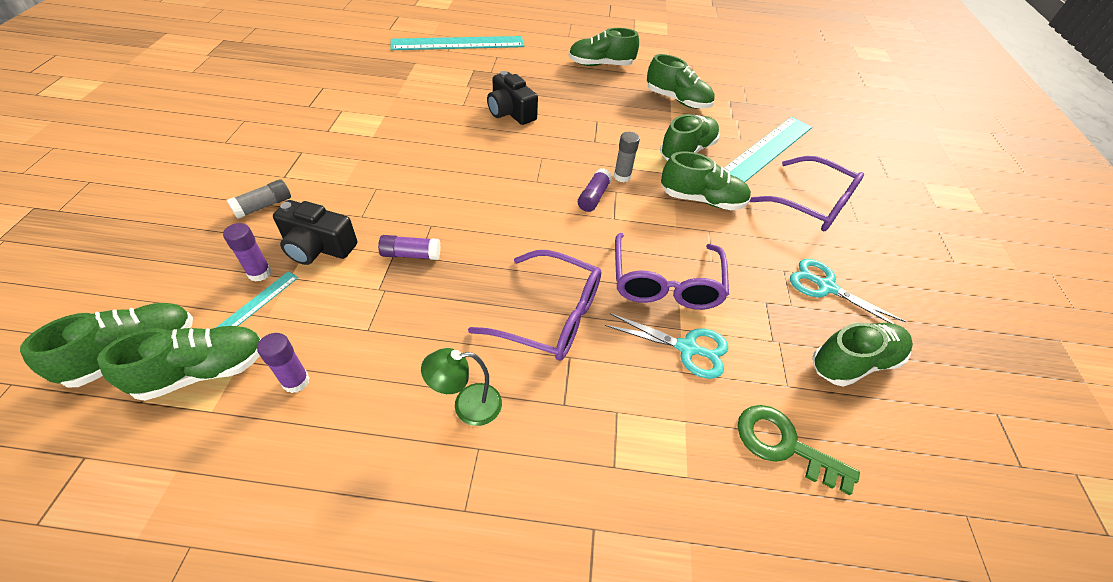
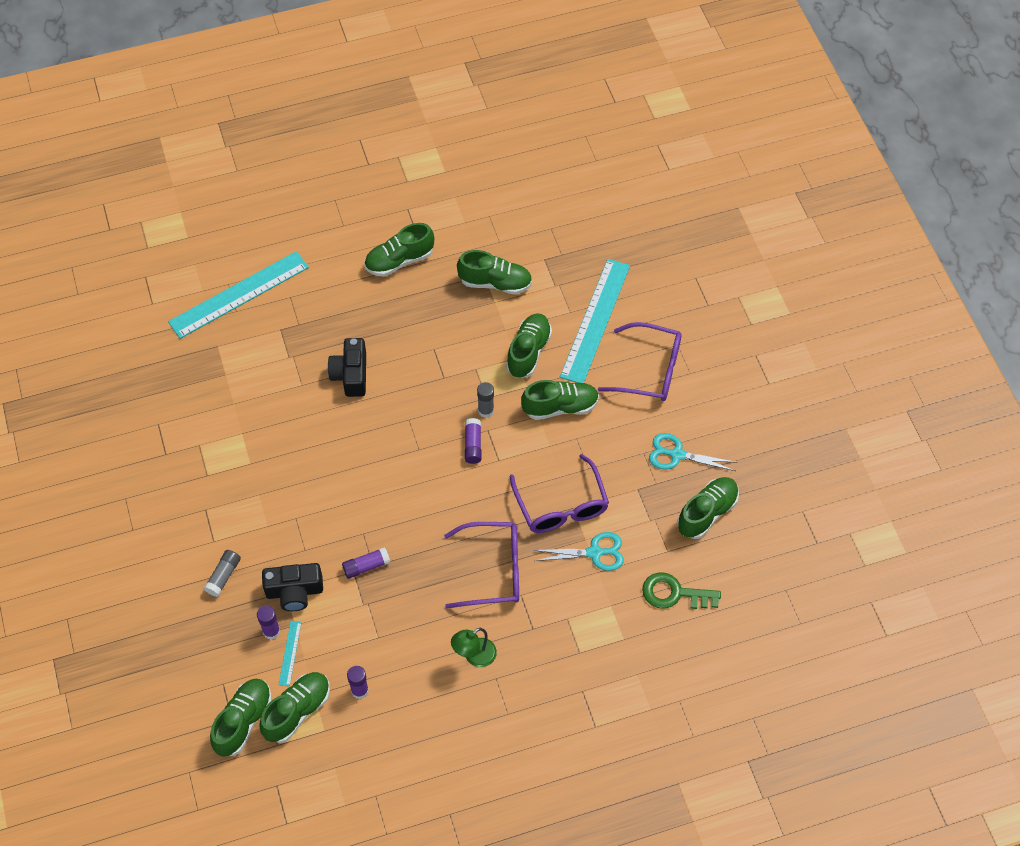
camera: 20 degrees left, 10 degrees up
black camera [487,71,538,125] -> black camera turned 60 degrees clockwise [328,338,366,397]

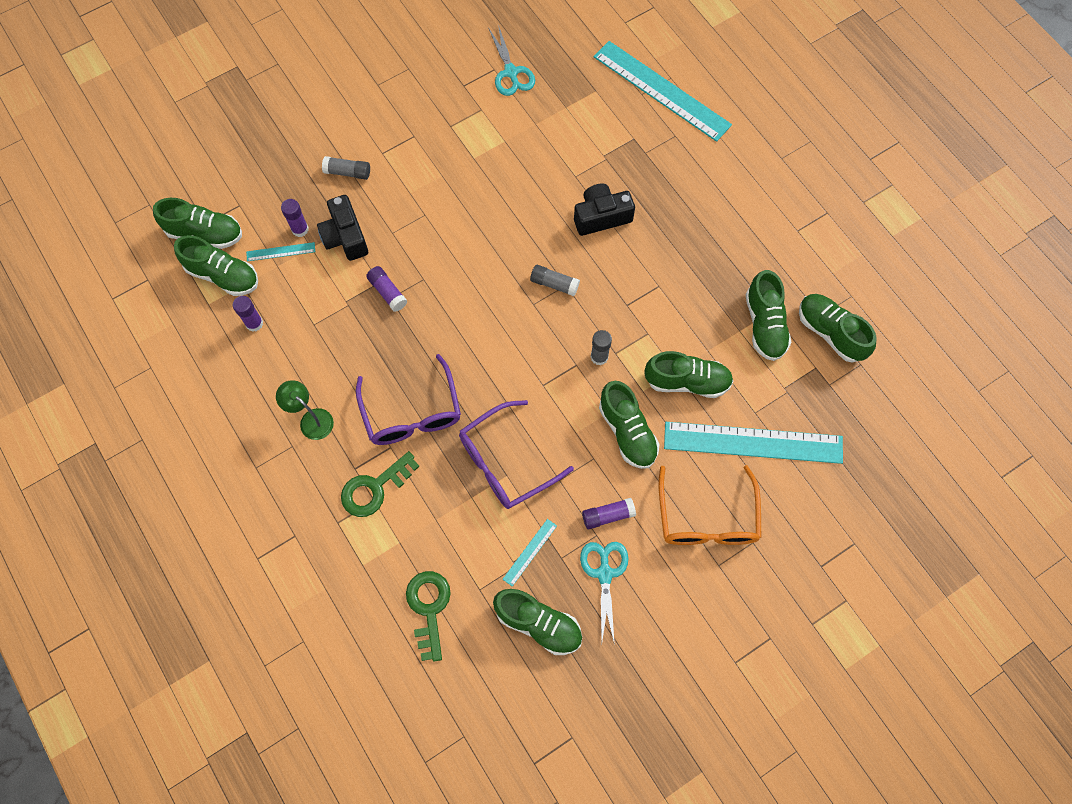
camera: 75 degrees right, 10 degrees up
green shoe [364,223,434,277] -> green shoe moved to [799,294,877,363]
purple glue stick [465,418,481,464] -> purple glue stick moved to [582,498,636,529]
turquoise scissors [533,532,624,571] -> turquoise scissors moved to [489,25,535,96]
purple glasses [598,322,682,401] -> orange glasses [659,465,762,545]
none -> green key [341,451,419,517]
none -> turquoise ruler [503,519,557,586]
none -> grey glue stick [530,265,580,296]

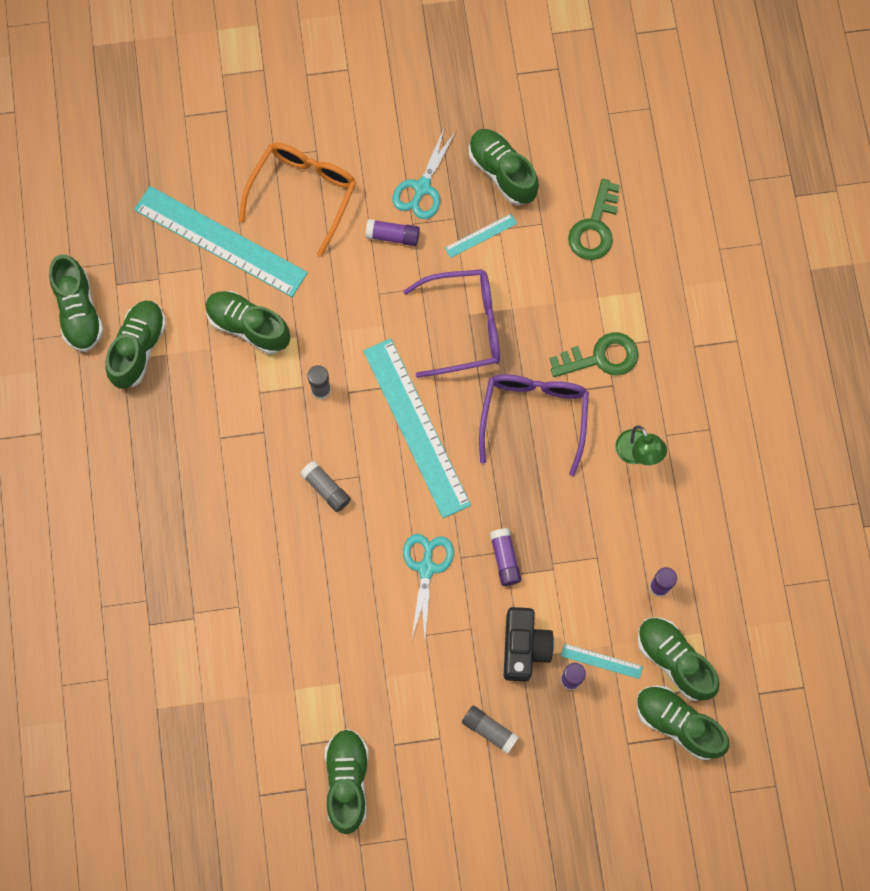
camera: 155 degrees left, 5 degrees up
turquoise scissors [489,25,535,96] -> turquoise scissors moved to [403,534,454,638]
black camera [574,183,635,236] -> none
turquoise ruler [594,41,732,142] -> turquoise ruler moved to [363,338,471,518]
green shoe [599,381,660,469] -> green shoe moved to [325,729,369,834]

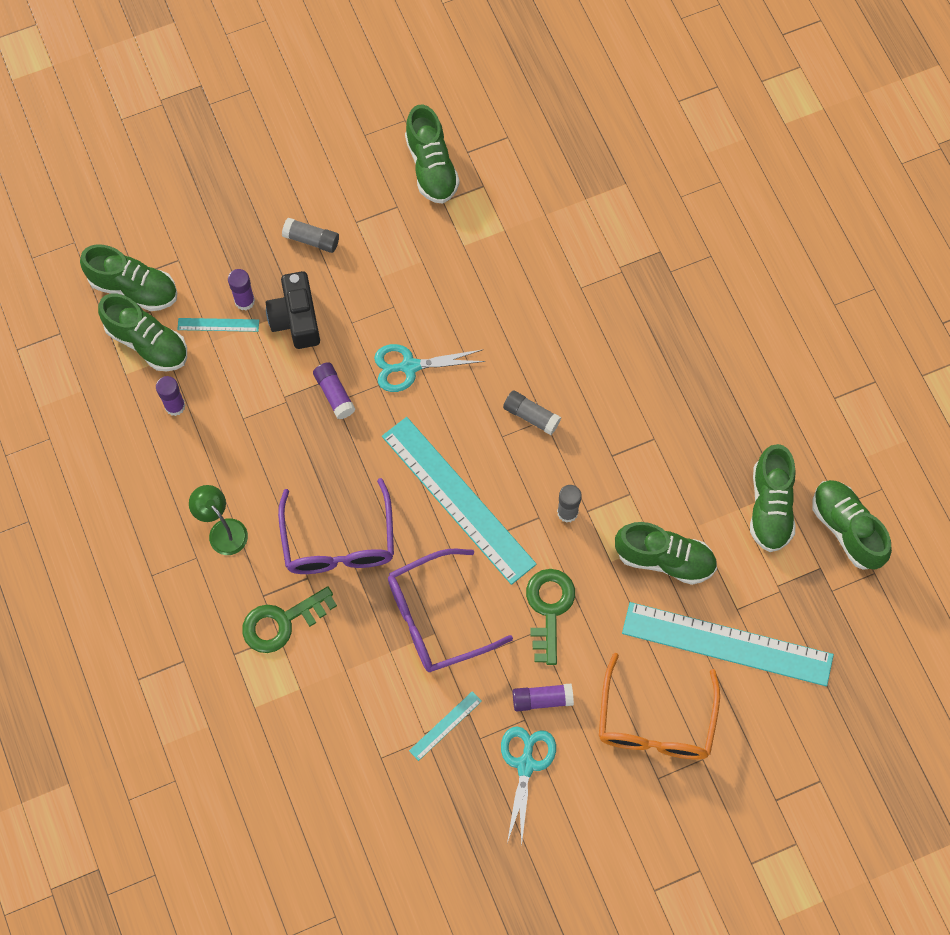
camera: 165 degrees right, 5 degrees down
turquoise scissors [403,534,454,638] -> turquoise scissors turned 90 degrees clockwise [374,344,485,392]
green shoe [469,129,539,205] -> none
green key [568,179,620,260] -> green key moved to [526,569,575,665]

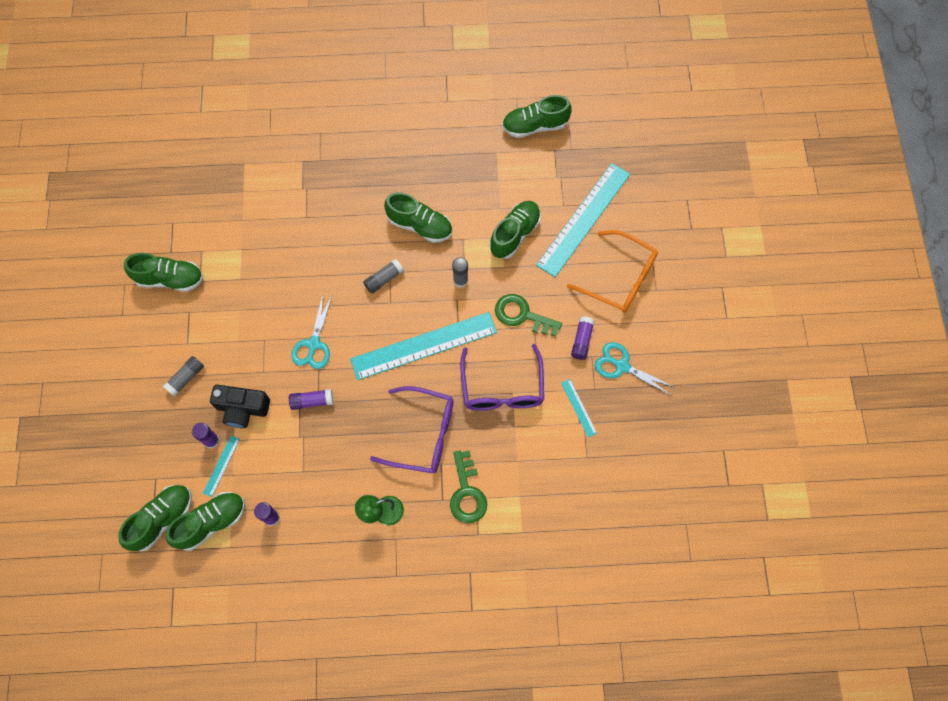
camera: 70 degrees left, 0 degrees up
green shoe [750,444,796,552] -> green shoe moved to [384,192,452,243]

